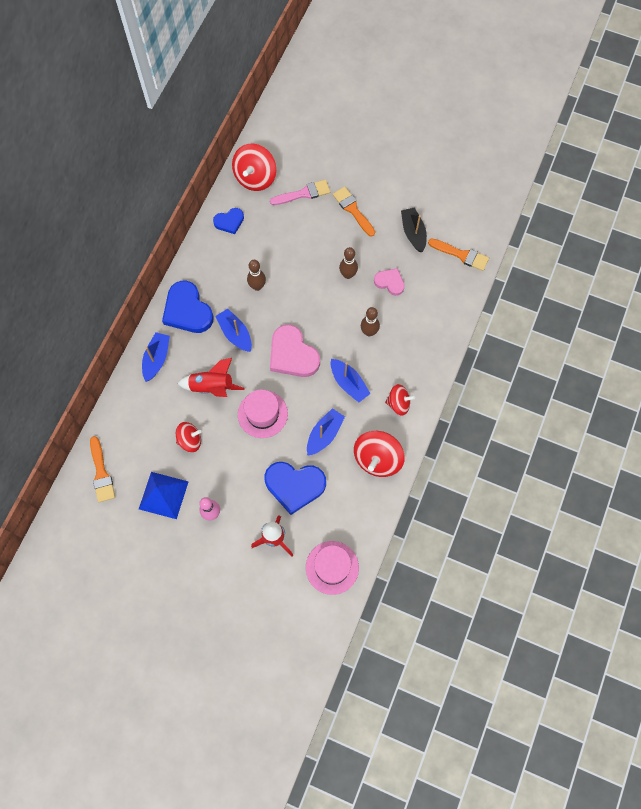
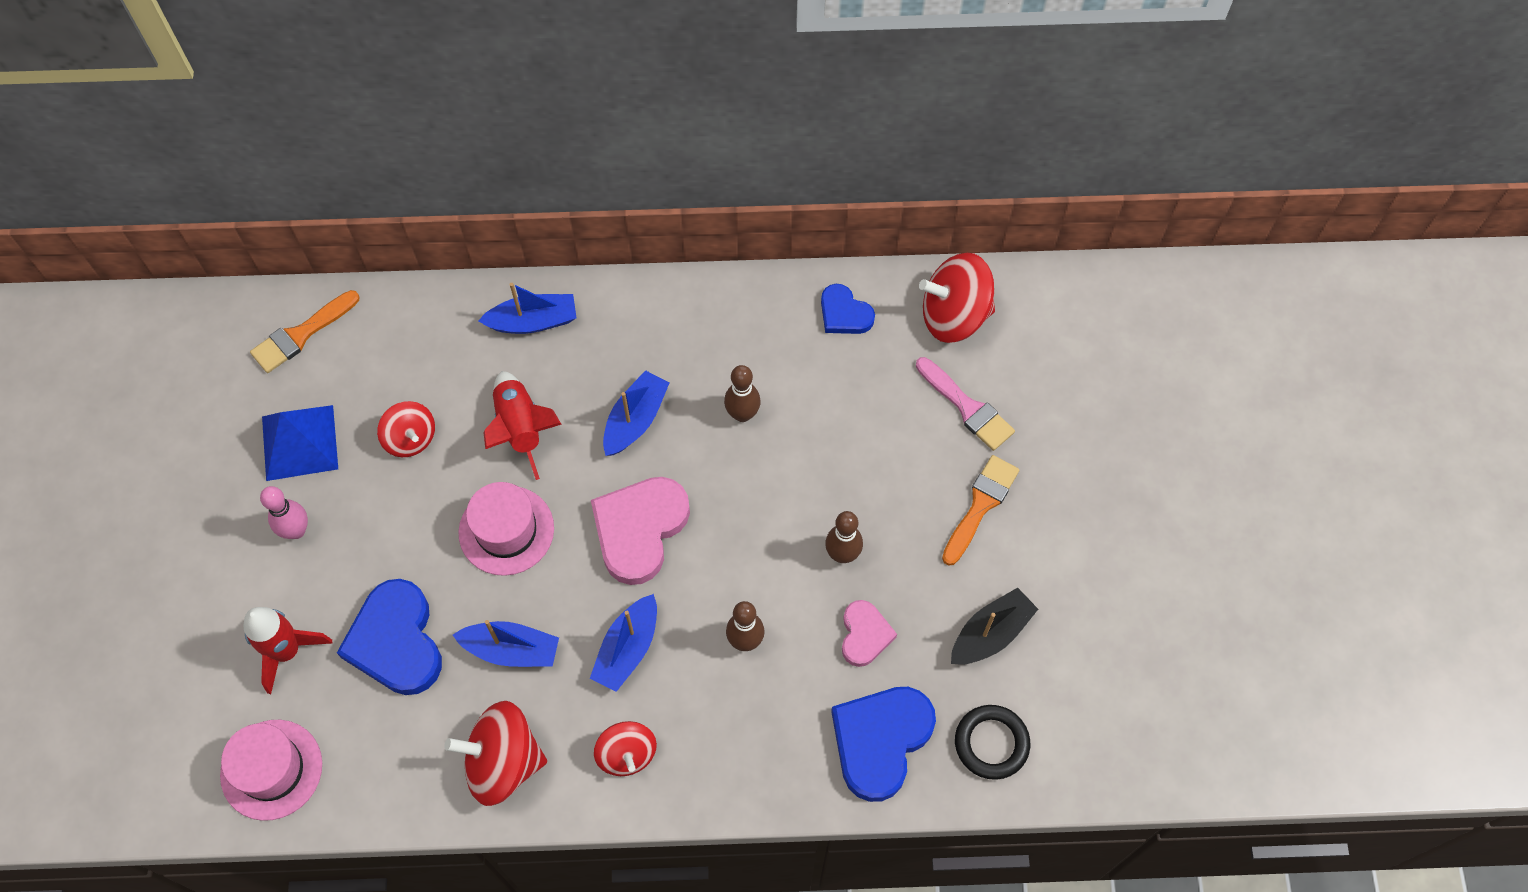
camera: 65 degrees right, 5 degrees down
blue heart [162,281,214,333] -> blue heart moved to [831,687,936,802]
orange brush [428,238,489,271] -> black ring [955,705,1030,780]

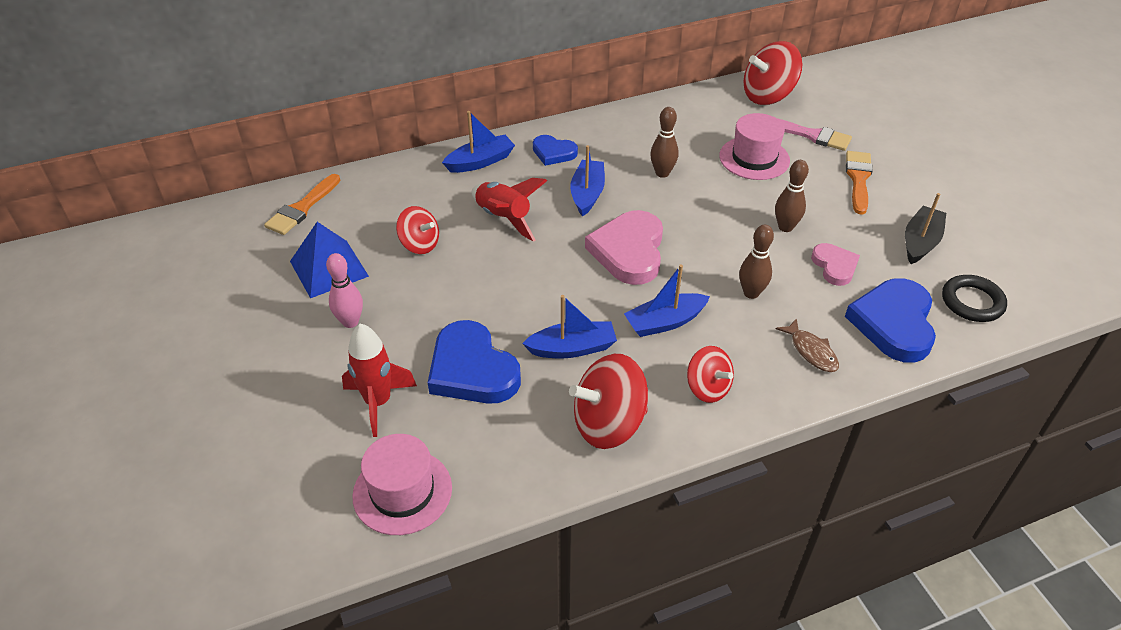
camera: 20 degrees left, 20 degrees down
pink hat [458,482,554,576] -> pink hat moved to [719,113,790,180]
blue boat [590,594,657,692] -> blue boat turned 60 degrees clockwise [624,264,710,337]
blue heart [821,284,875,334] -> blue heart moved to [533,135,578,166]
none -> brown fish [776,318,839,372]

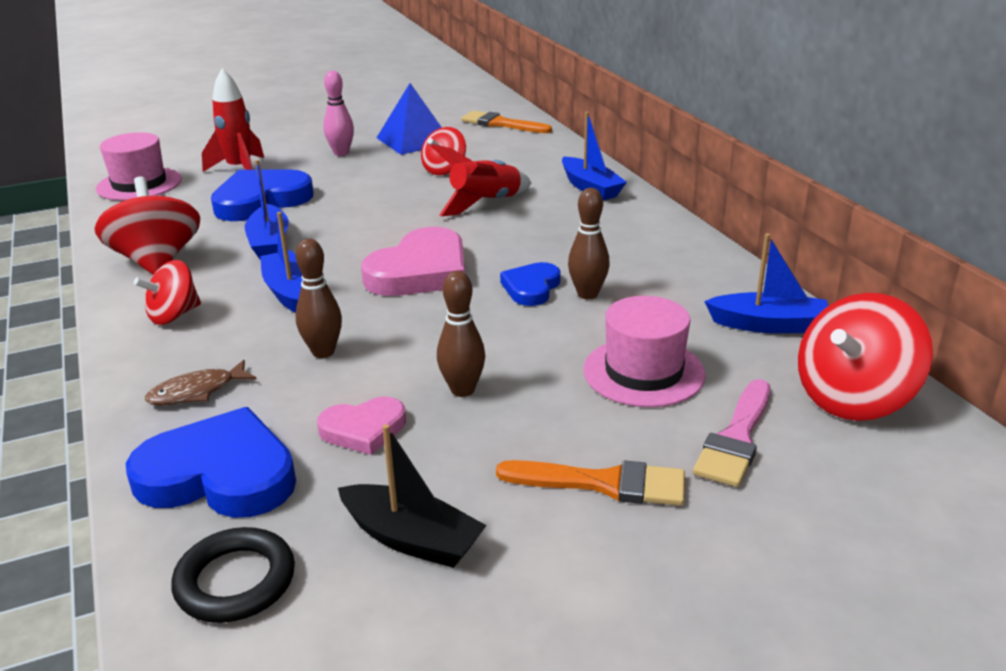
camera: 90 degrees right, 15 degrees down
blue heart [533,135,578,166] -> blue heart moved to [500,262,561,306]
blue boat [570,145,605,217] -> blue boat moved to [704,233,828,333]
pink heart [585,210,663,285] -> pink heart turned 120 degrees clockwise [361,227,465,296]
red spinning top [743,41,802,105] -> red spinning top turned 105 degrees counterclockwise [798,293,933,421]

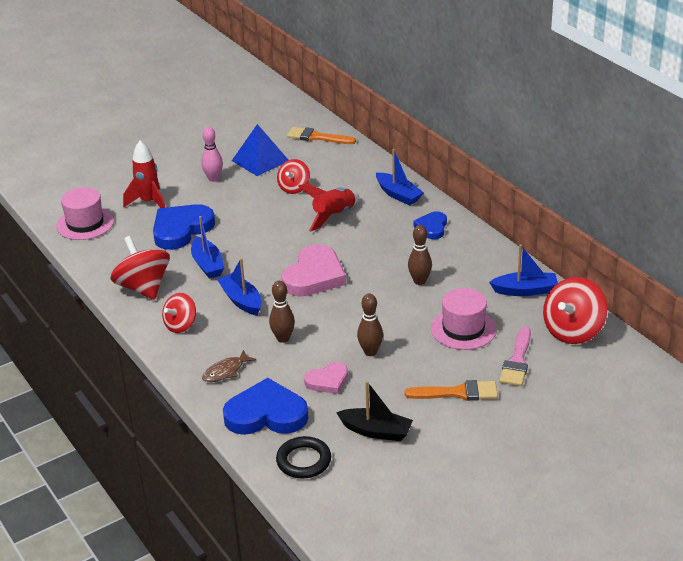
camera: 10 degrees left, 5 degrees up
blue heart [500,262,561,306] -> blue heart moved to [413,211,447,239]

